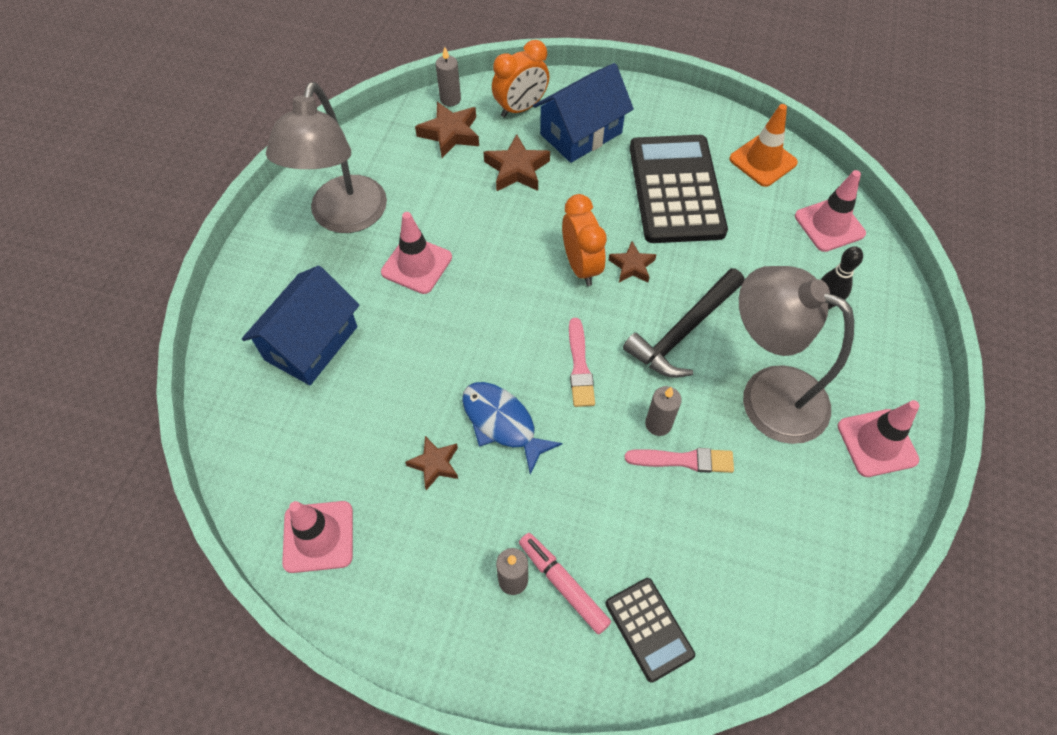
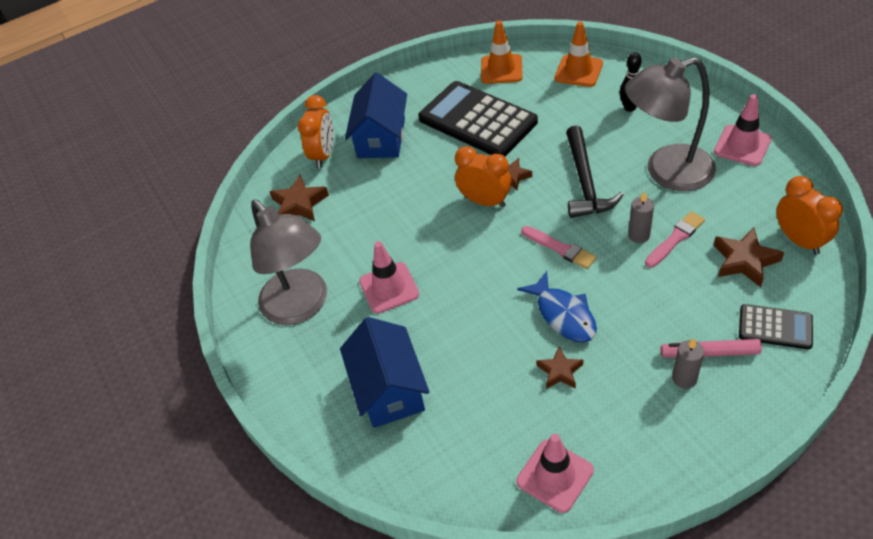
camera: 40 degrees left, 10 degrees down
grey candle [436,47,461,106] -> none
blue fish [462,382,563,474] -> blue fish turned 120 degrees counterclockwise [517,271,597,342]
brown star [484,134,550,191] -> brown star moved to [714,228,784,287]
pink traffic cone [795,170,866,252] -> orange traffic cone [554,21,603,87]
none -> orange clock [776,176,843,255]

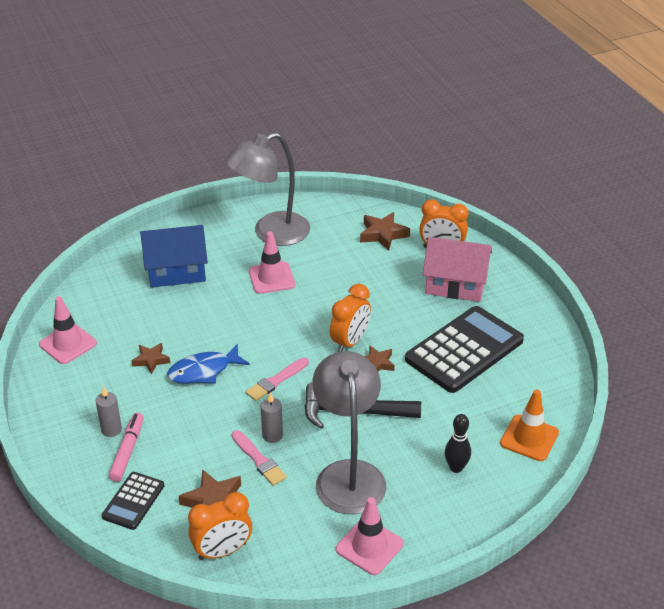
camera: 90 degrees right, 10 degrees down
blue house [345,73,407,158] -> pink house [423,237,492,302]
orange traffic cone [481,21,523,84] -> none

